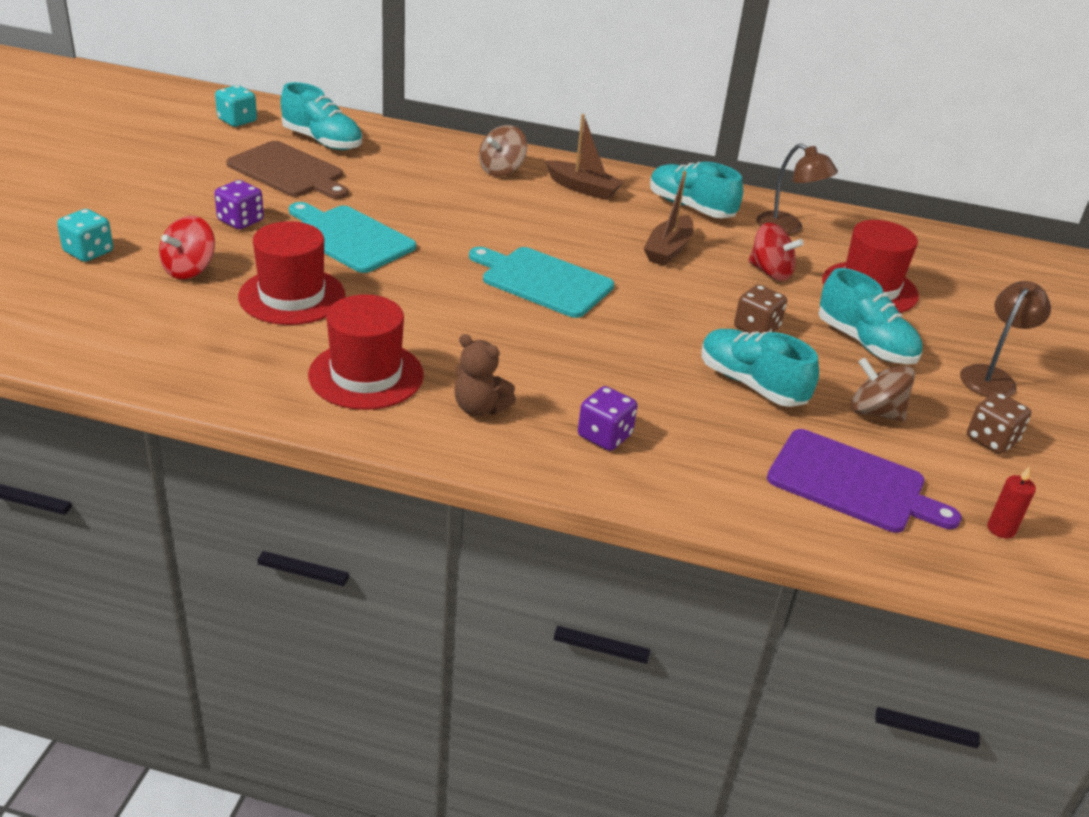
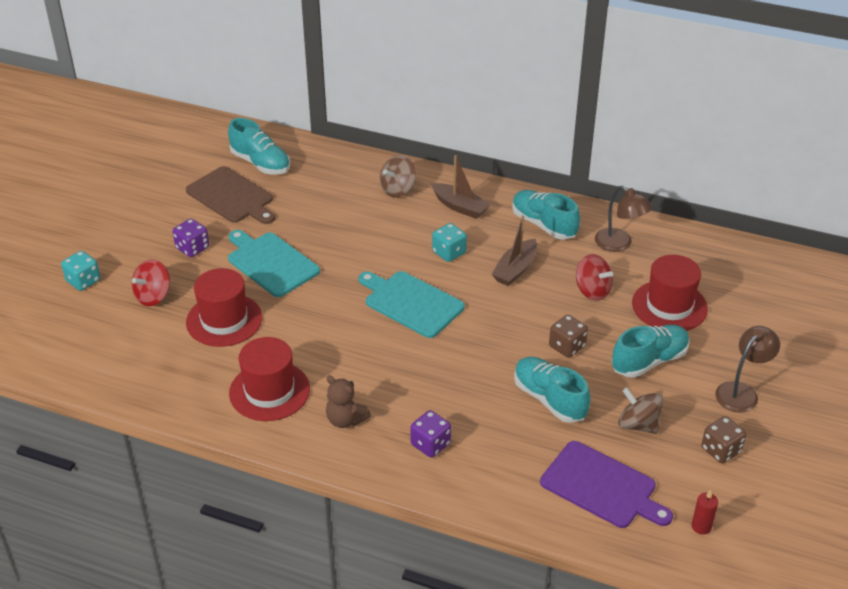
camera: 10 degrees right, 5 degrees up
turquoise dice [215,85,257,127] -> turquoise dice moved to [432,223,467,262]
turquoise shoe [818,268,922,364] -> turquoise shoe turned 90 degrees counterclockwise [612,325,690,378]

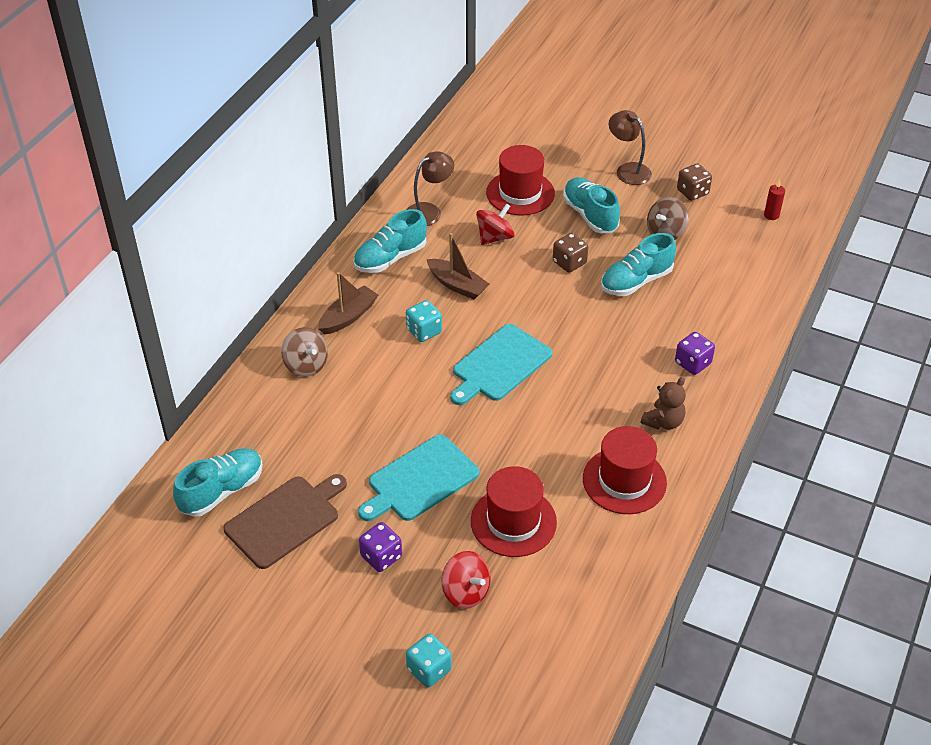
camera: 85 degrees left, 5 degrees up
purple cutting board [540,441,673,528] -> none

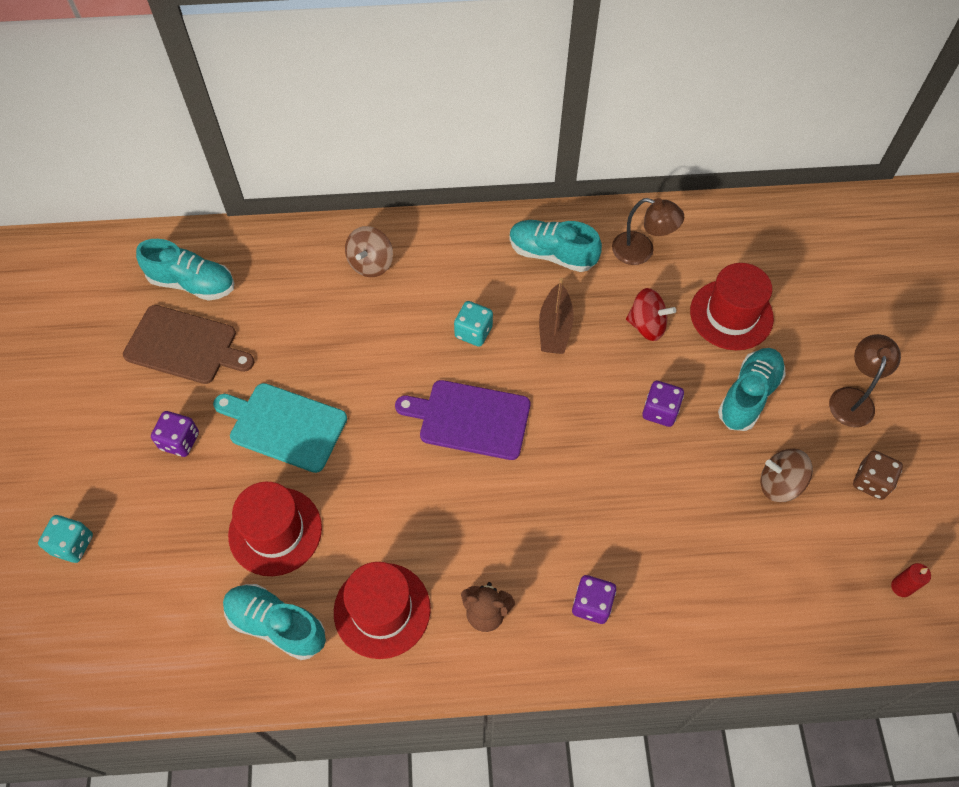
camera: 60 degrees right, 15 degrees up
brown boat [318,272,378,335] -> none
red spinning top [442,551,490,609] -> none
turquoise cutting board [450,324,552,405] -> purple cutting board [395,380,530,460]
brown dice [553,233,588,273] -> purple dice [642,381,684,427]
turquoise shoe [601,233,676,296] -> turquoise shoe moved to [223,584,326,660]

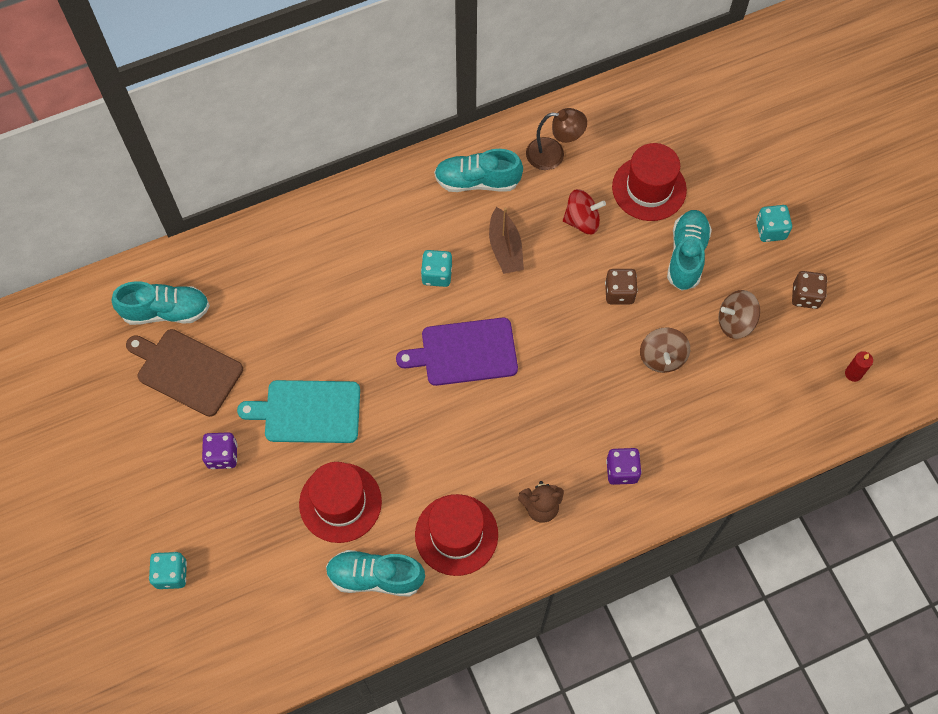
camera: 20 degrees left, 5 degrees up
brown cutting board [123,305,254,384] -> brown cutting board turned 150 degrees counterclockwise [126,329,243,417]
brown spinning top [345,226,393,277] -> brown spinning top moved to [640,327,690,373]
purple dice [642,381,684,427] -> brown dice [605,269,638,304]
brown lamp [829,334,901,427] -> turquoise dice [756,205,792,242]

